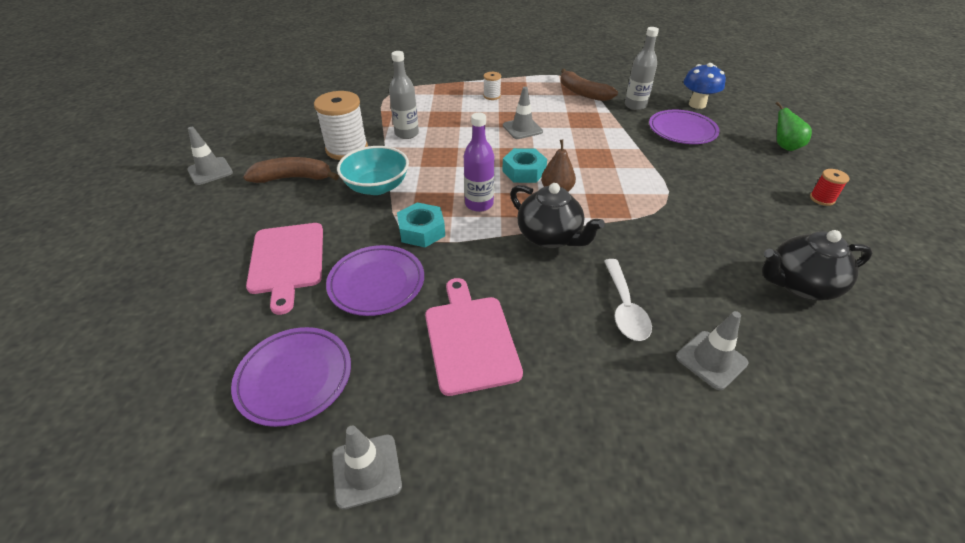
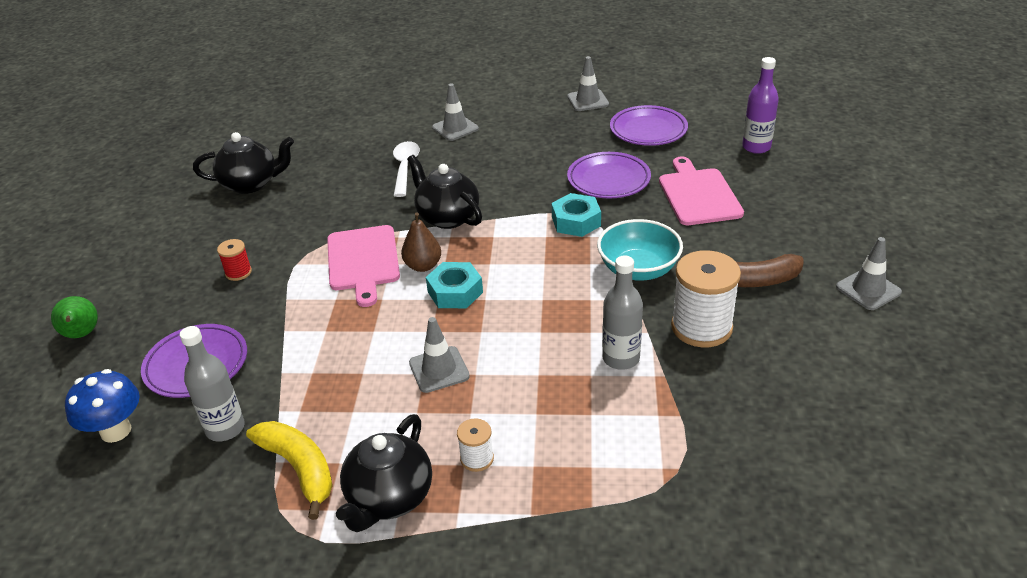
camera: 175 degrees left, 5 degrees down
pink cutting board [425,278,523,396] -> pink cutting board moved to [327,225,400,307]
purple bottle [464,113,494,212] -> purple bottle moved to [742,57,779,154]
brown banana [561,69,618,101] -> yellow banana [246,421,333,520]
grey traffic cone [676,311,749,390] -> grey traffic cone moved to [432,83,479,141]
red spool [810,169,849,206] -> red spool moved to [217,239,252,281]
none -> black teapot [336,414,432,532]

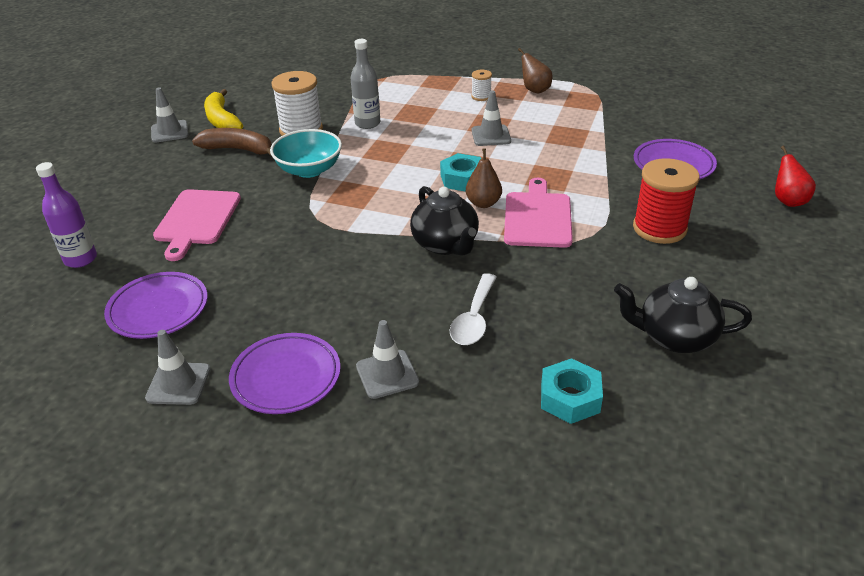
camera: 165 degrees left, 0 degrees up
green pear [51,296,98,338] -> red pear [775,146,816,207]
blue mushroom [65,369,140,443] -> none
grey bottle [180,326,245,442] -> none
red spool [217,239,252,281] -> red spool [633,158,700,244], size x2.06
yellow banana [246,421,333,520] -> yellow banana moved to [204,89,243,129]
black teapot [336,414,432,532] -> brown pear [518,48,552,94]
turquoise nut [552,193,601,237] -> turquoise nut moved to [541,358,603,424]
purple plate [567,152,651,198] -> purple plate moved to [229,333,341,414]

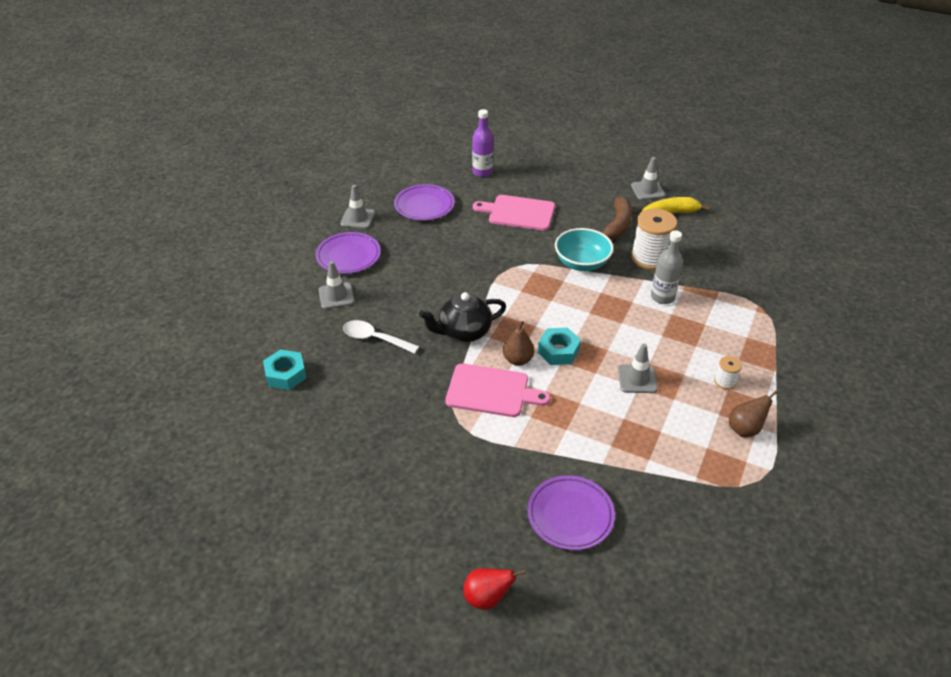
camera: 95 degrees right, 5 degrees up
black teapot [614,277,752,353] -> none
red spool [633,158,700,244] -> none

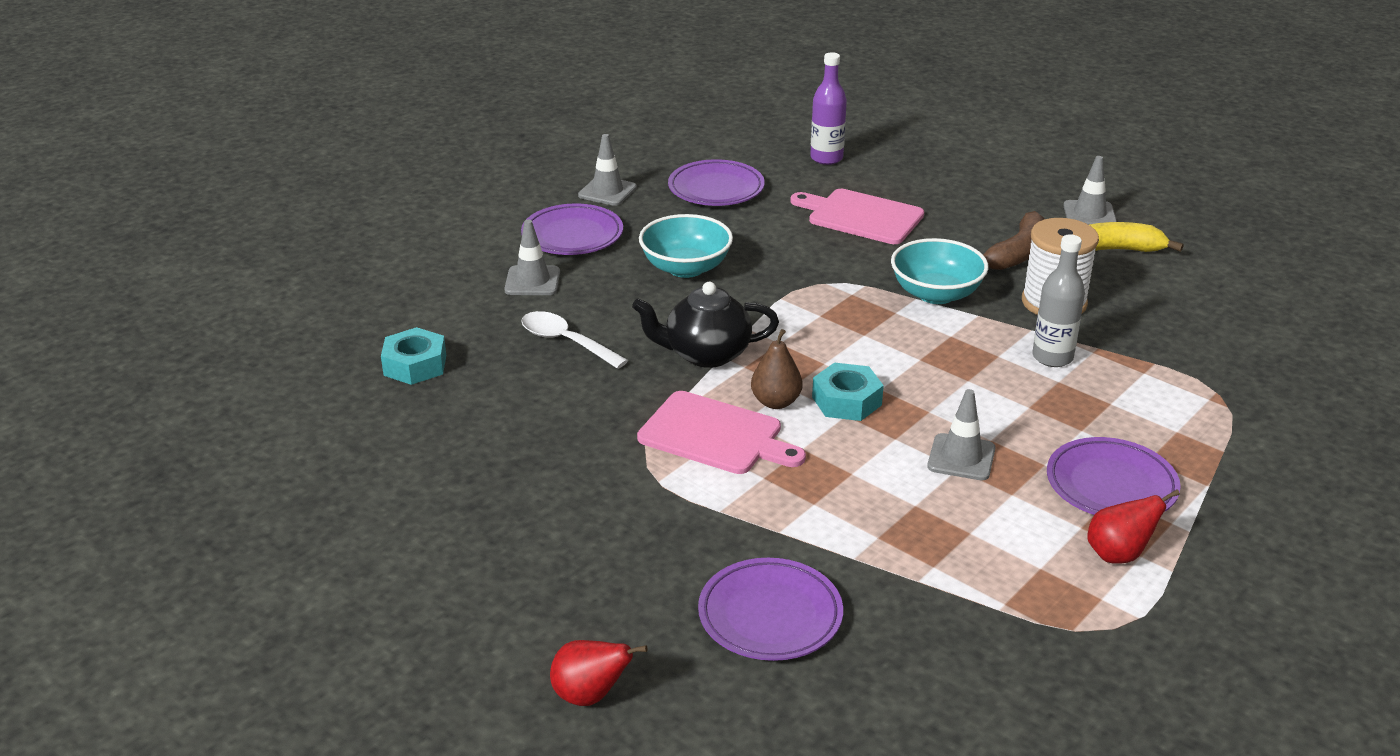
camera: 15 degrees right, 10 degrees down
white spool [714,356,742,390] -> purple plate [1047,437,1181,515]
brown pear [729,390,779,437] -> red pear [1087,489,1180,564]
none -> turquoise bowl [639,214,733,278]

